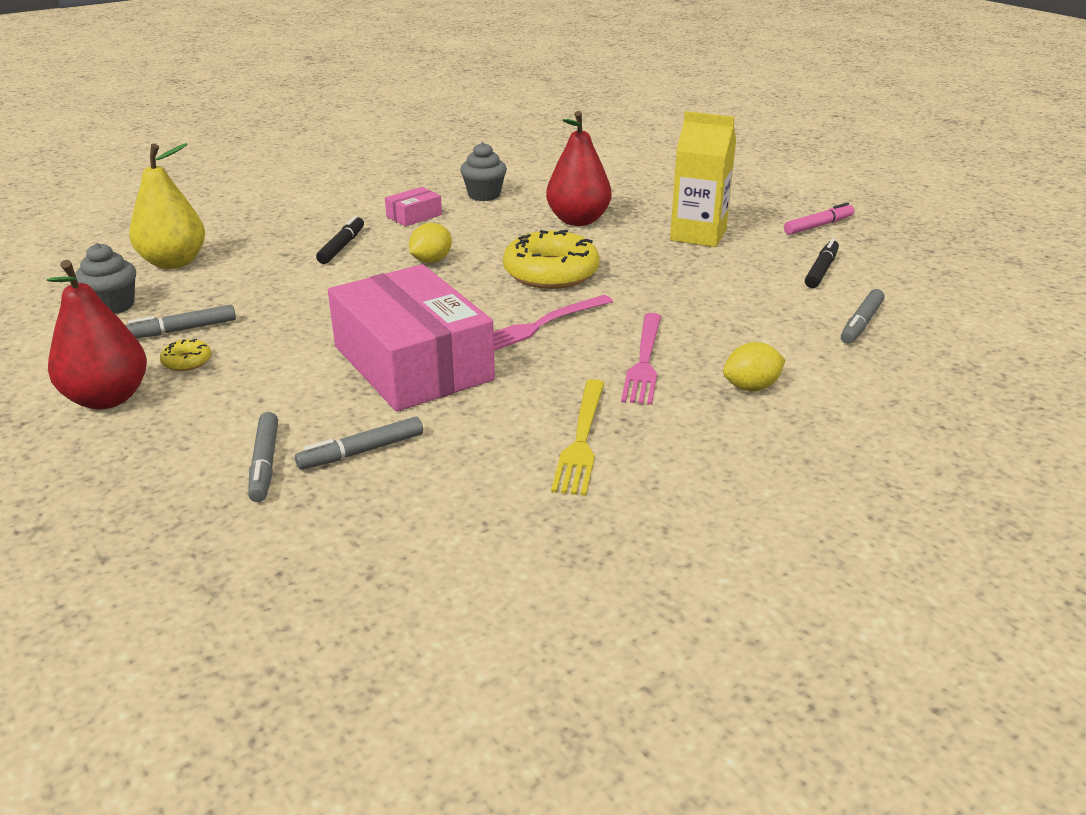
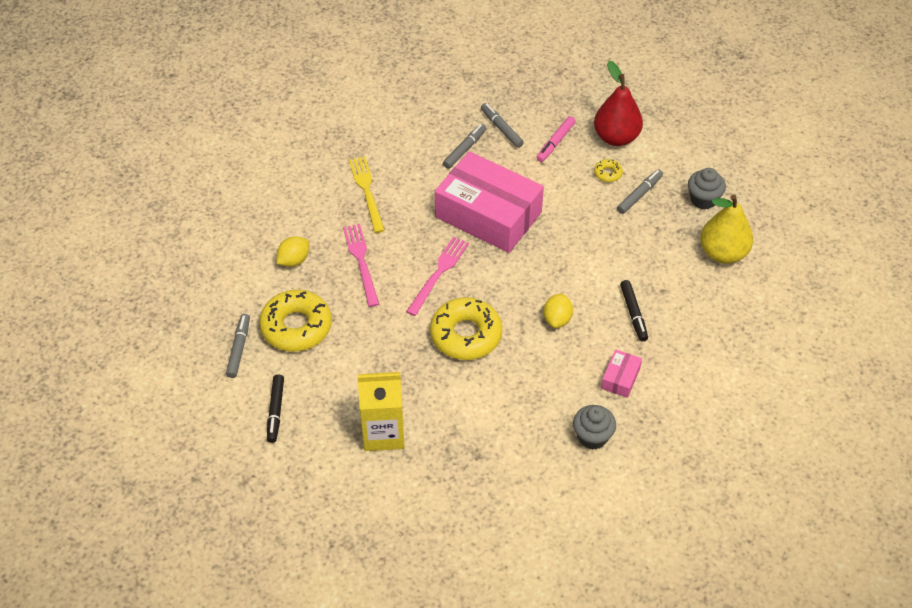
camera: 155 degrees right, 20 degrees up
red pear [546,111,611,226] -> none
pink marker [784,202,854,235] -> pink marker moved to [536,116,576,162]
none -> yellow donut [259,290,332,352]

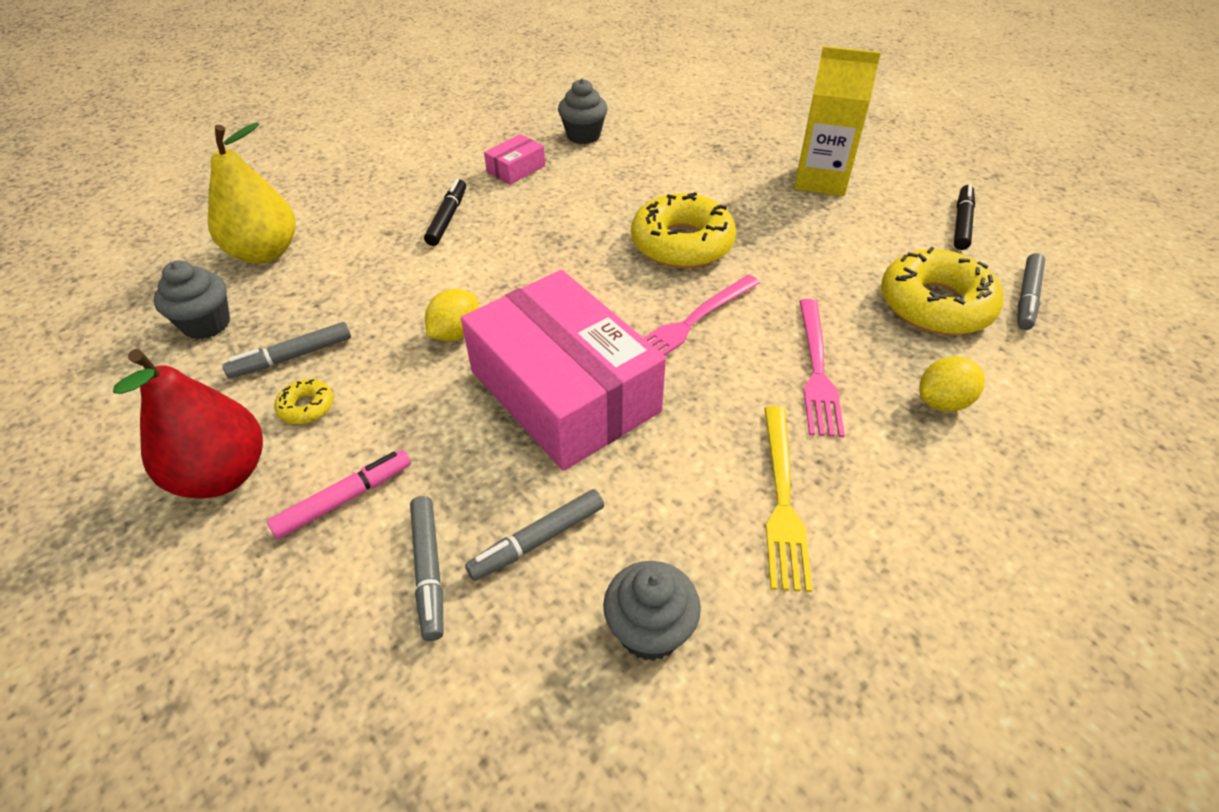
camera: 160 degrees left, 5 degrees down
yellow lemon [543,293,573,328] -> yellow lemon moved to [425,289,479,341]
none -> grey cupcake [603,561,701,661]

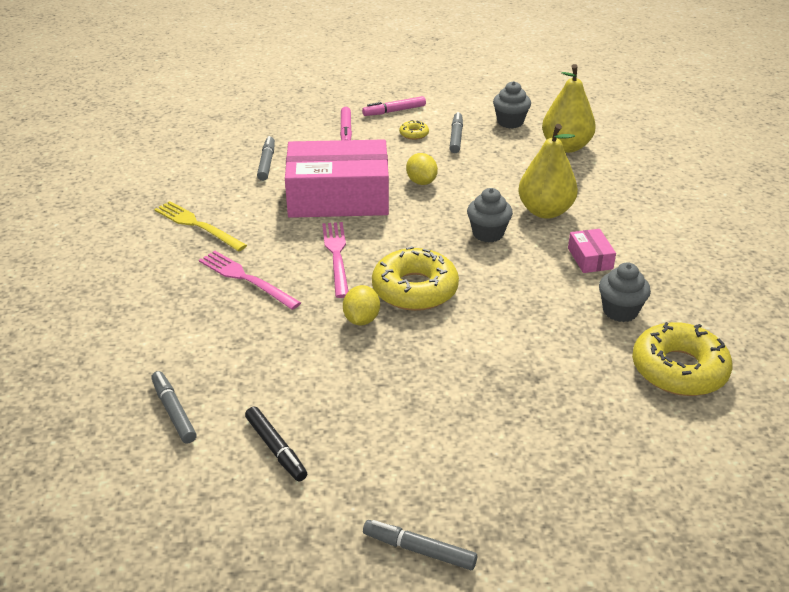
camera: 125 degrees right, 10 degrees down
red pear [113,349,263,499] -> pink marker [362,96,426,116]
grey marker [410,496,444,641] -> grey marker moved to [363,520,477,570]
black marker [424,179,466,246] -> yellow pear [518,124,578,219]
grey cupcake [603,561,701,661] -> grey cupcake moved to [467,188,513,242]
yellow carton [794,46,881,196] -> none
yellow donut [881,247,1003,335] -> yellow donut moved to [632,322,732,396]
yellow lemon [919,357,985,412] -> yellow lemon moved to [343,285,380,325]

